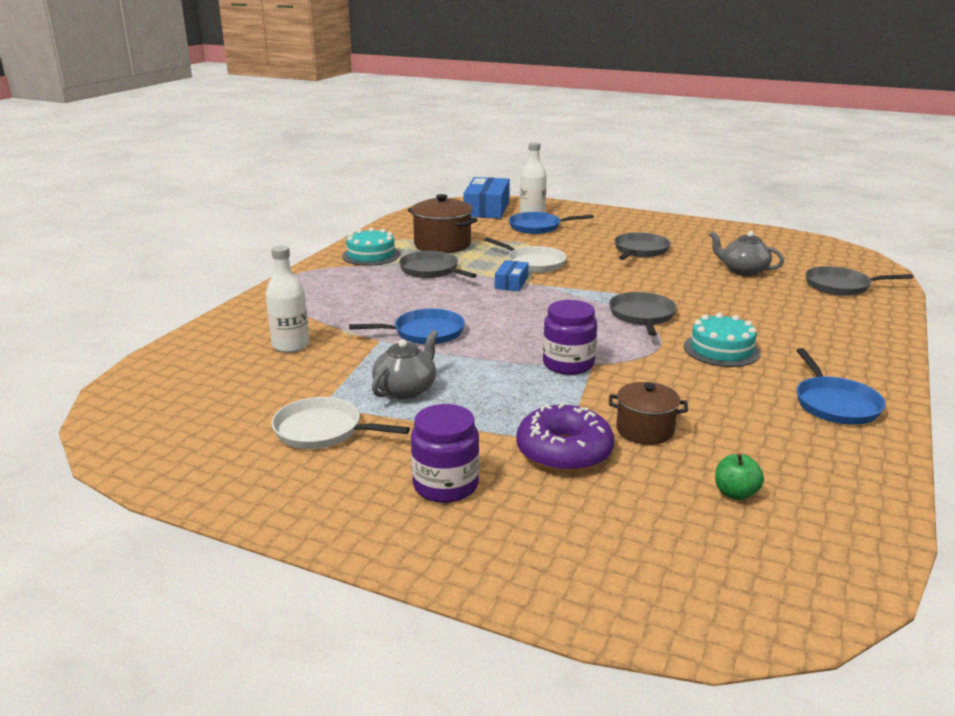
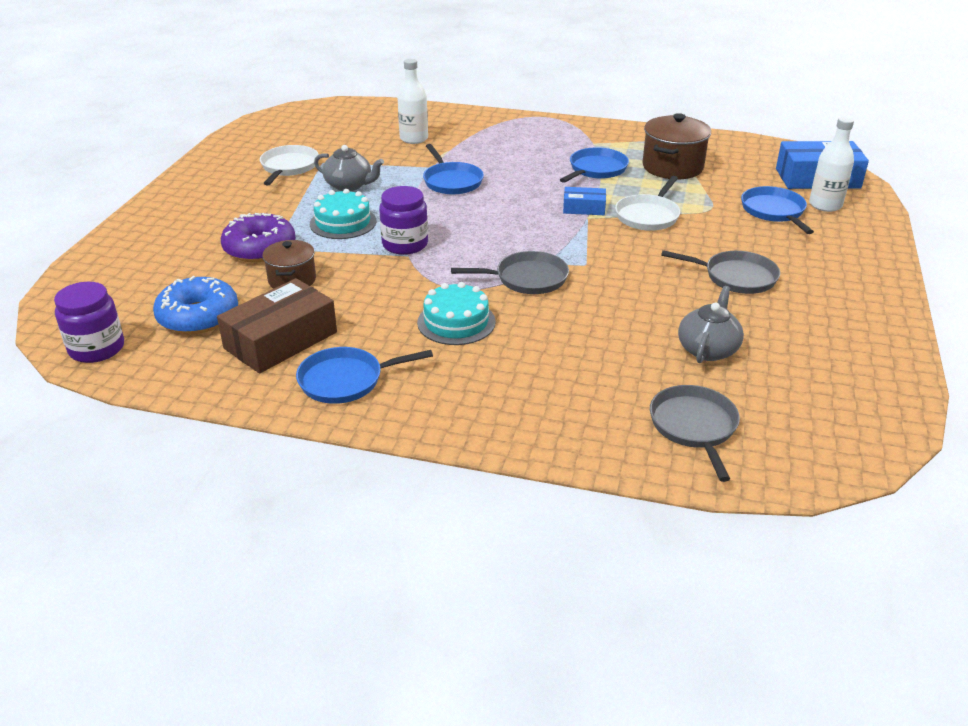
camera: 80 degrees right, 10 degrees up
turquoise cake [342,228,400,266] -> turquoise cake moved to [310,189,377,239]
grey pan [399,251,477,278] -> blue pan [560,147,629,183]
purple jar [411,404,479,503] -> purple jar moved to [54,282,124,363]
green apple [715,454,764,500] -> blue donut [153,276,238,334]
none -> brown box [217,278,337,373]

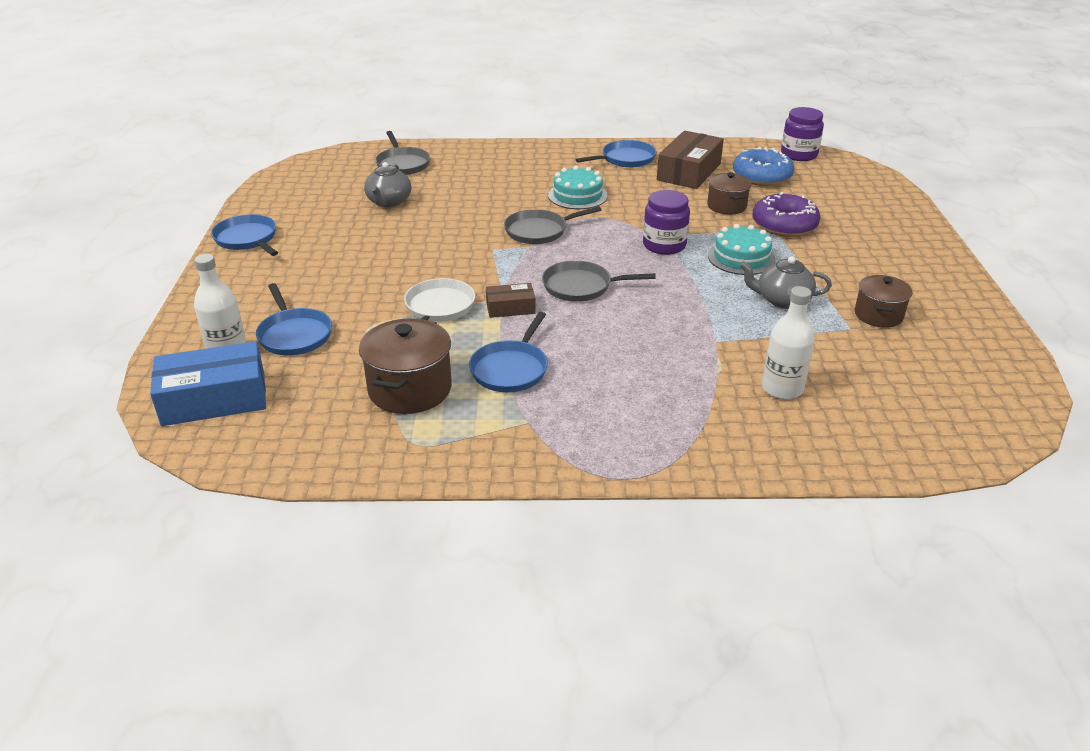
camera: 165 degrees right, 0 degrees up
white pan [260,145,319,185] -> brown pot [855,275,912,328]
blue pan [423,144,484,195] -> blue pan moved to [211,214,278,256]
blue box [563,187,606,215] -> brown box [486,283,536,318]
grey pan [661,250,780,294] -> grey pan moved to [542,260,656,302]

